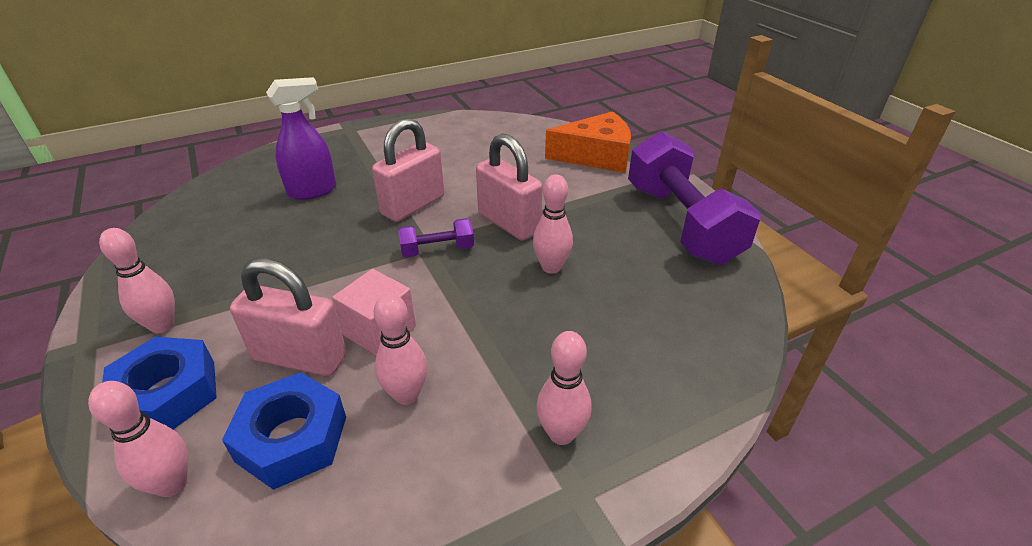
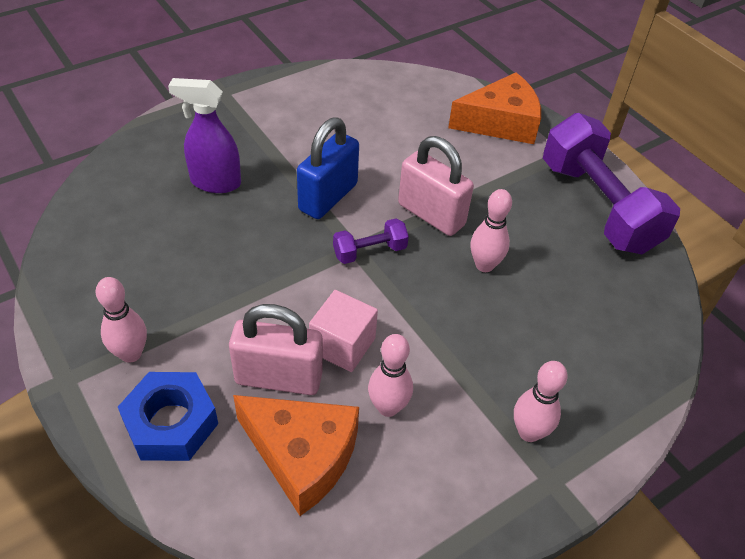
camera: 10 degrees left, 10 degrees up
pink bowling pin [88,381,188,497] -> none
blue nut [222,372,346,490] -> orange cheese [233,395,359,516]
purple spray bottle [266,77,336,200] -> purple spray bottle turned 135 degrees counterclockwise [168,78,241,193]
pink padlock [372,118,444,222] -> blue padlock [297,117,359,219]

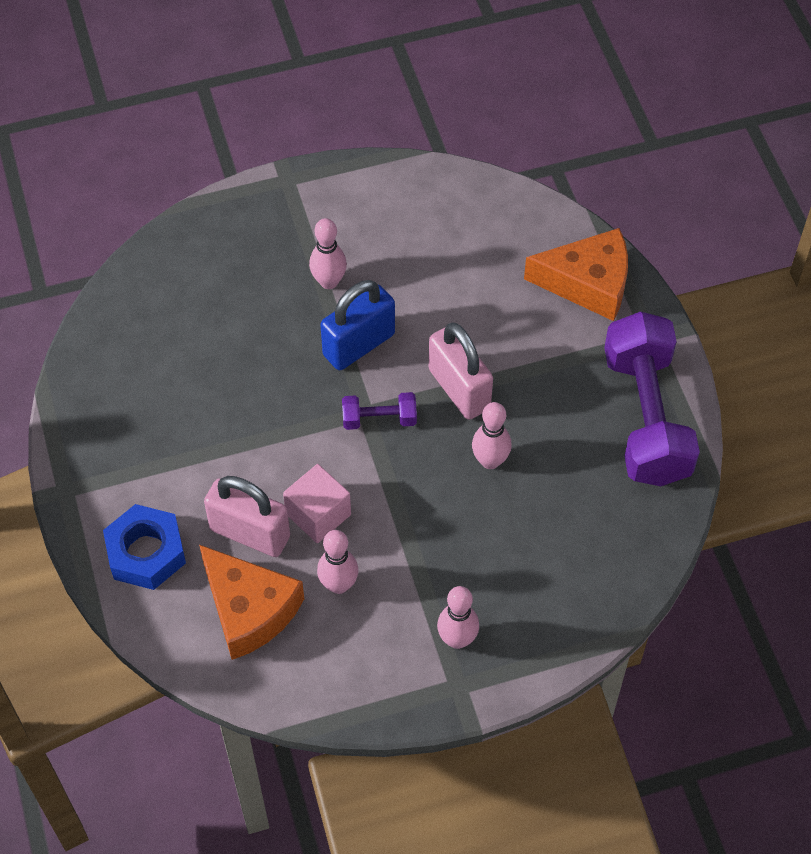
camera: 20 degrees right, 10 degrees up
pink bowling pin [96,277,147,363] -> pink bowling pin moved to [309,218,347,289]
purple spray bottle [168,78,241,193] -> none

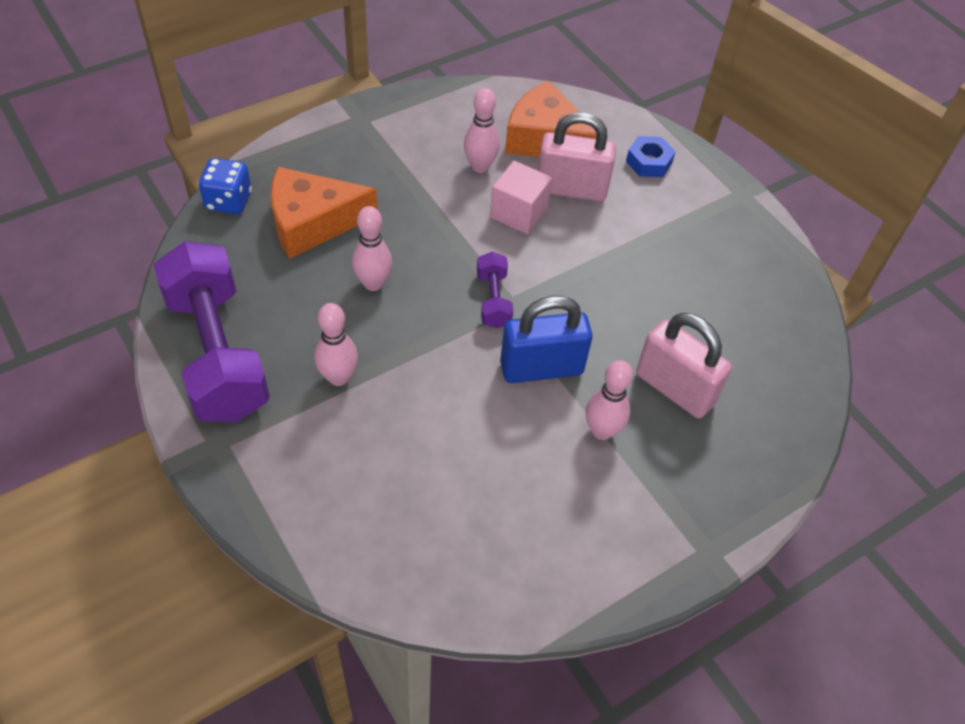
camera: 160 degrees right, 5 degrees down
blue nut [103,504,186,590] -> blue nut [626,136,676,177], size x0.65
blue padlock [320,280,395,370] -> blue padlock turned 45 degrees clockwise [500,296,593,383]
purple dumbbell [342,392,417,430] -> purple dumbbell turned 75 degrees counterclockwise [477,252,513,328]
pink padlock [429,323,493,420] -> pink padlock moved to [636,313,732,418]
pink bowling pin [437,586,479,649] -> pink bowling pin moved to [315,303,358,386]
orange cheese [524,228,628,321] -> orange cheese moved to [271,167,378,259]
none -> blue dice [198,158,252,214]

